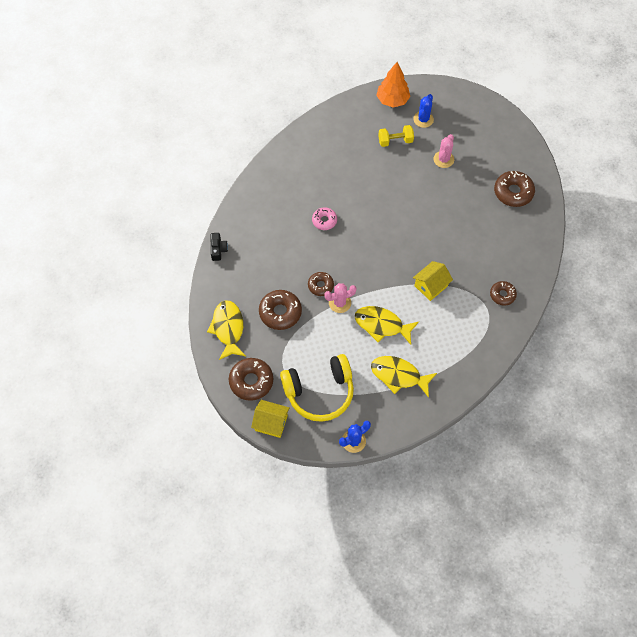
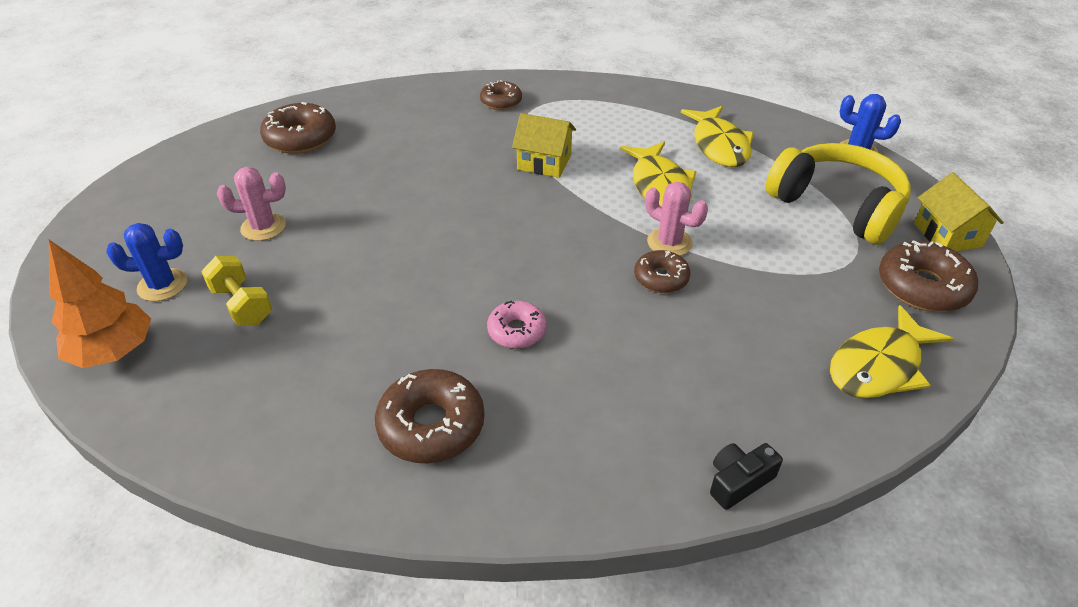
camera: 120 degrees left, 20 degrees down
brown donut [259,290,302,330] -> brown donut moved to [375,369,485,463]

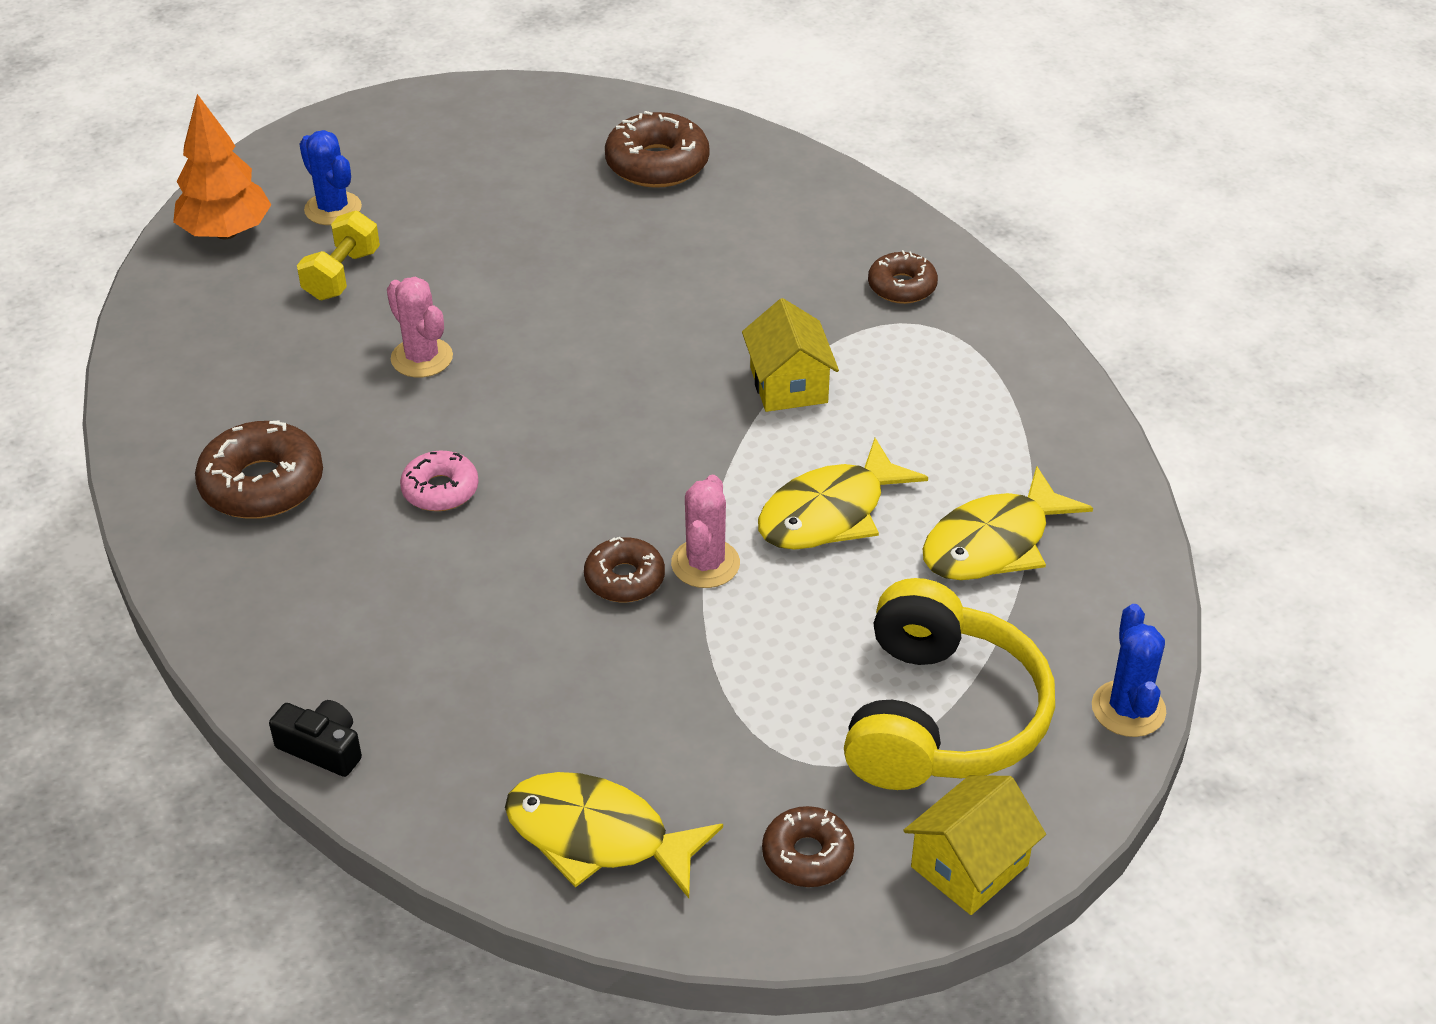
camera: 60 degrees right, 0 degrees up
pink cactus [217,167,286,241] -> pink cactus moved to [387,277,453,378]
brown donut [879,240,978,312] -> brown donut [762,806,854,887], size x0.62

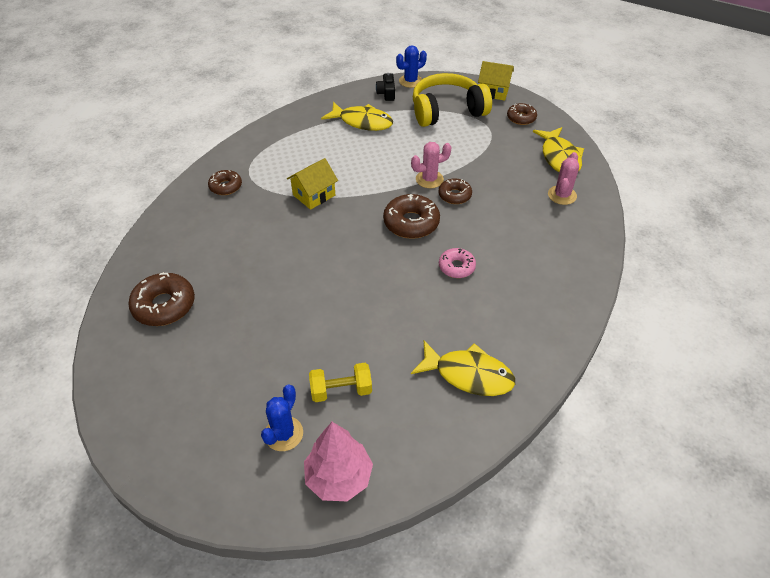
camera: 120 degrees left, 5 degrees up
orange tree [173,94,271,239] -> pink tree [304,422,373,501]
brown donut [195,420,323,519] -> brown donut moved to [383,194,440,239]
black camera [269,700,362,777] -> black camera moved to [376,73,395,101]
pink cactus [387,277,453,378] -> pink cactus moved to [548,152,579,205]
yellow fish [758,438,928,550] -> yellow fish moved to [411,341,515,396]

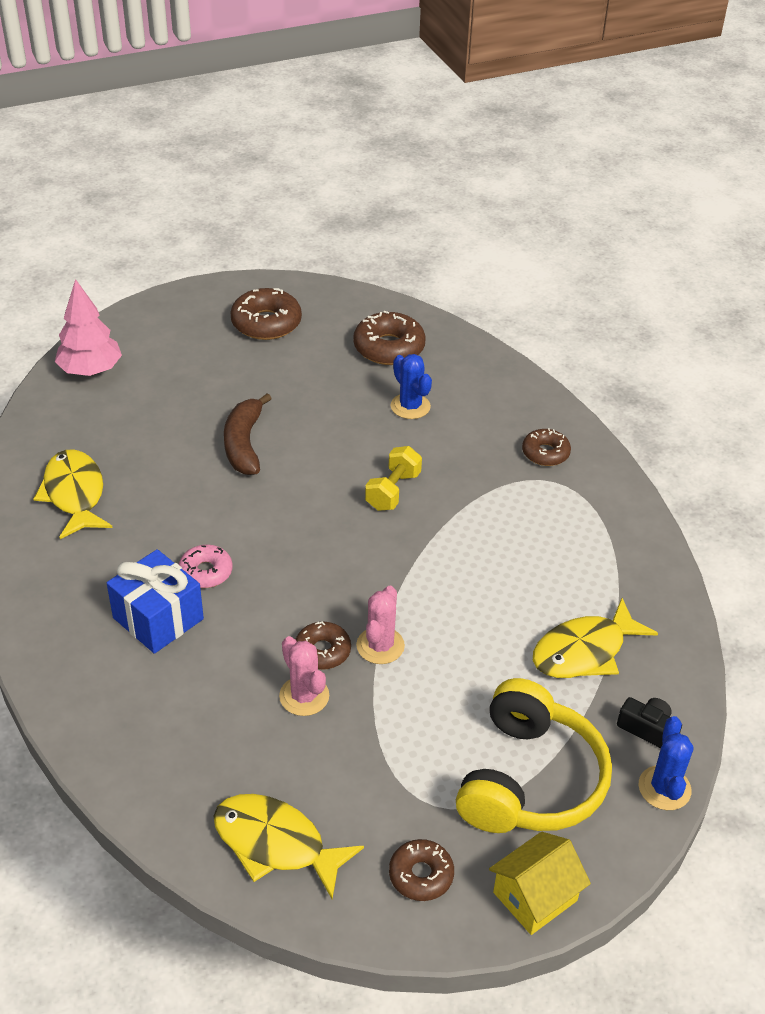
camera: 125 degrees right, 5 degrees down
blue cactus [261,385,303,451] -> blue cactus moved to [390,354,432,419]
yellow house [287,158,338,210] -> none
yellow dumbbell [309,363,372,402] -> yellow dumbbell moved to [365,446,422,511]
brown donut [383,194,440,239] -> brown donut moved to [230,288,302,340]
yellow fish [411,341,515,396] -> yellow fish turned 105 degrees clockwise [34,450,113,539]
pink cactus [548,152,579,205] -> pink cactus moved to [279,636,329,716]
none -> blue gift [107,549,204,654]
none -> brown banana [224,393,272,475]

